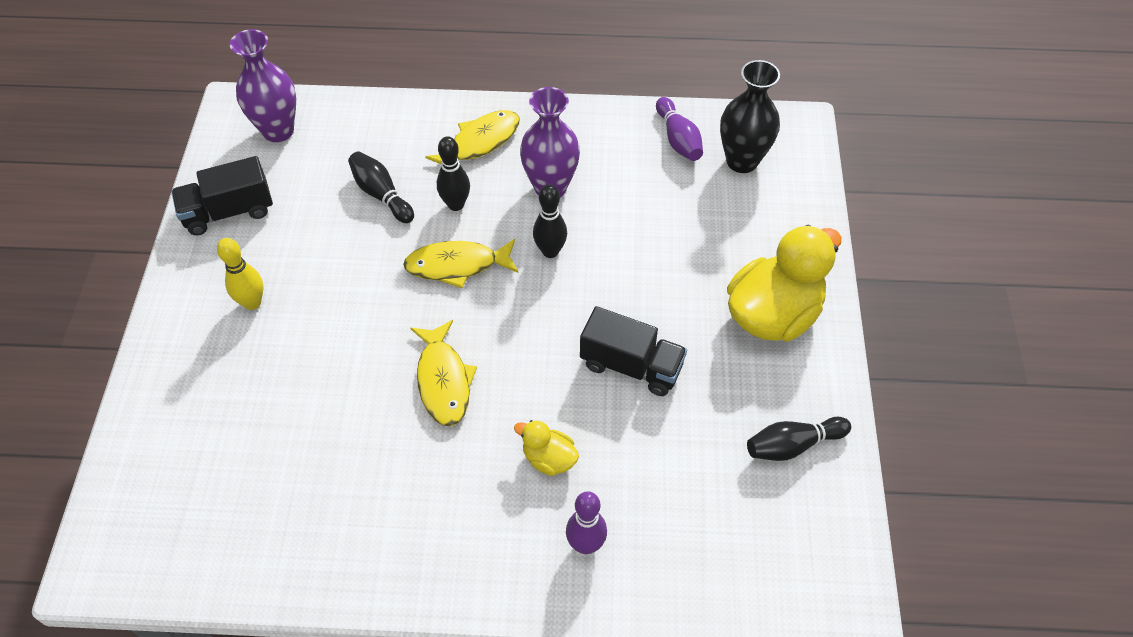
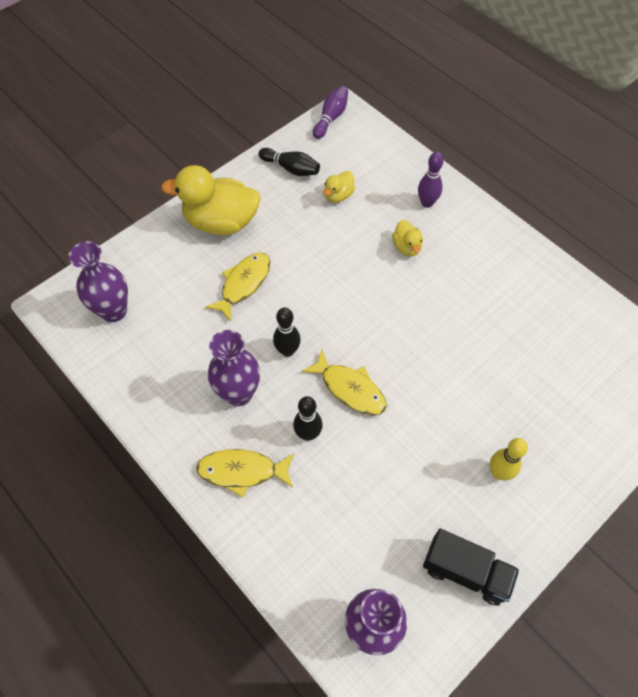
camera: 135 degrees left, 5 degrees up
black bowling pin [348,151,414,223] -> none
yellow fish [410,320,477,426] -> yellow fish moved to [205,252,271,322]
black truck [580,306,687,396] -> none
purple bowling pin [656,97,703,161] -> purple bowling pin moved to [313,86,348,139]
black vase [720,60,780,173] -> purple vase [69,241,128,322]
none -> yellow duck [323,171,355,203]

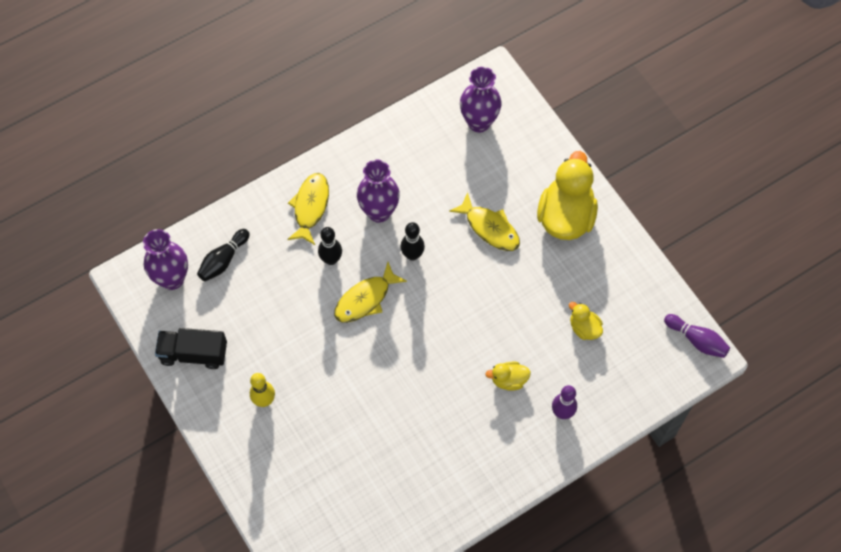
camera: 100 degrees right, 5 degrees up
black bowling pin [259,148,320,176] -> black bowling pin moved to [197,229,250,281]
black truck [423,529,519,606] -> black truck turned 60 degrees clockwise [155,328,227,369]

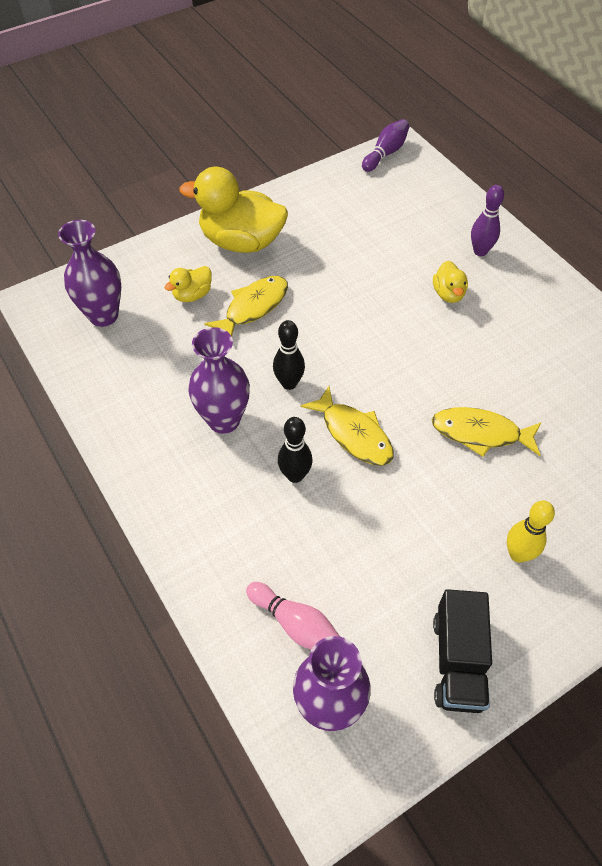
camera: 90 degrees left, 10 degrees down
black bowling pin [197,229,250,281] -> pink bowling pin [246,582,340,650]
yellow fish [287,173,329,245] -> yellow fish moved to [432,407,542,457]
yellow duck [569,302,603,340] -> yellow duck moved to [164,266,212,302]

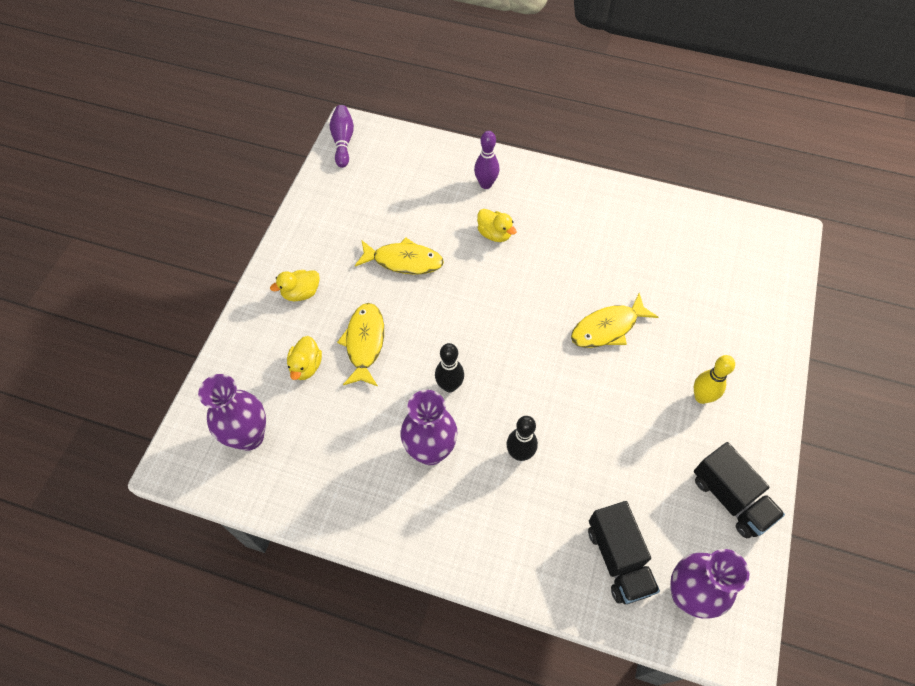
camera: 40 degrees left, 5 degrees up
yellow duck [179,167,288,253] -> yellow duck [270,270,320,301], size x0.47
pink bowling pin [246,582,340,650] -> black truck [588,501,660,604]
yellow fish [301,386,394,466] -> yellow fish moved to [355,237,444,275]

